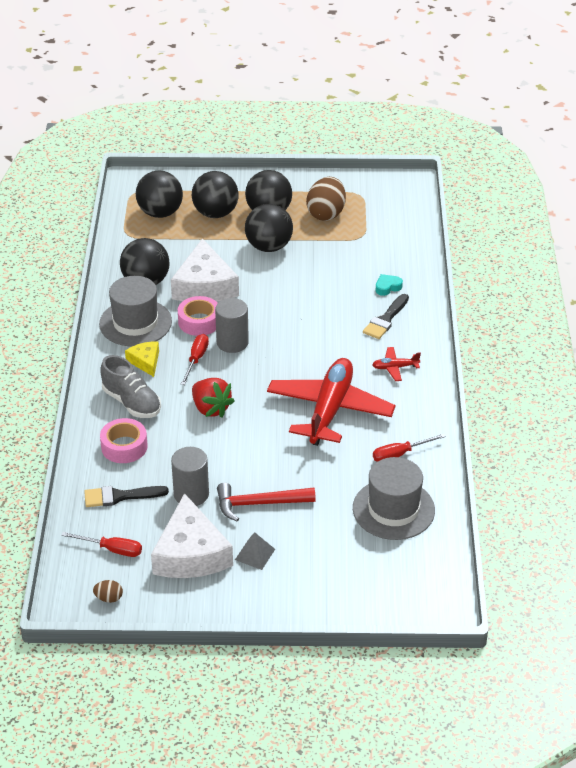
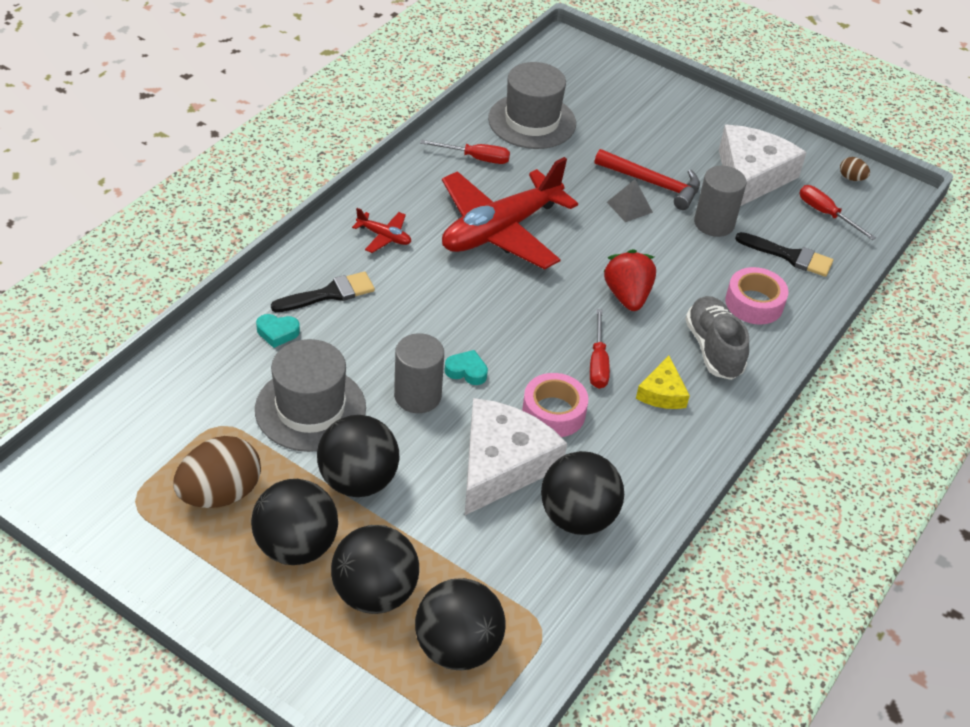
camera: 150 degrees left, 5 degrees up
grey hat [99,276,172,346] -> grey hat moved to [255,339,366,452]
red screwdriver [181,334,209,385] -> red screwdriver turned 45 degrees counterclockwise [590,309,610,389]
grey cylinder [215,298,249,353] -> grey cylinder moved to [394,333,444,413]
grey pyramid [235,532,275,570] -> grey pyramid moved to [607,179,653,222]
none -> turquoise heart [444,350,488,385]

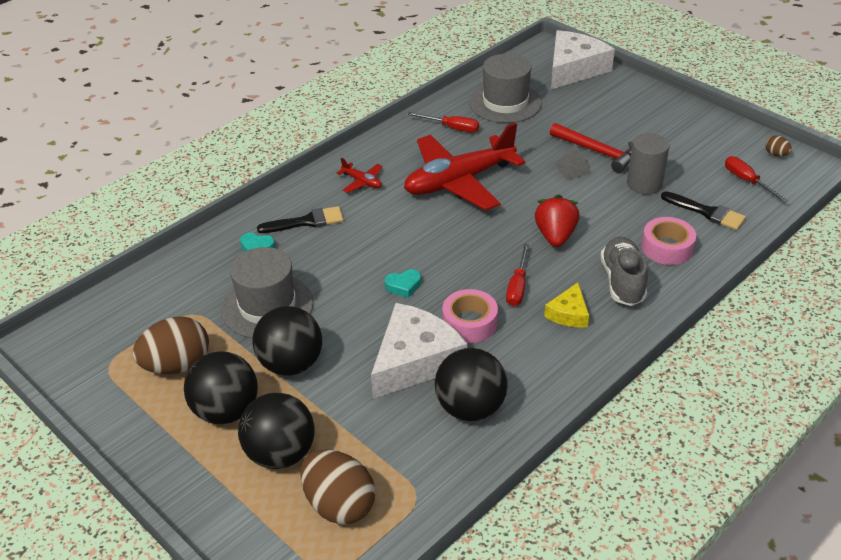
camera: 15 degrees right, 5 degrees down
grey cylinder [394,333,444,413] -> none
black ball [415,578,505,670] -> brown egg [301,449,375,525]
turquoise heart [444,350,488,385] -> turquoise heart turned 135 degrees clockwise [385,269,421,298]
white cheese [719,125,807,206] -> white cheese moved to [551,30,615,89]

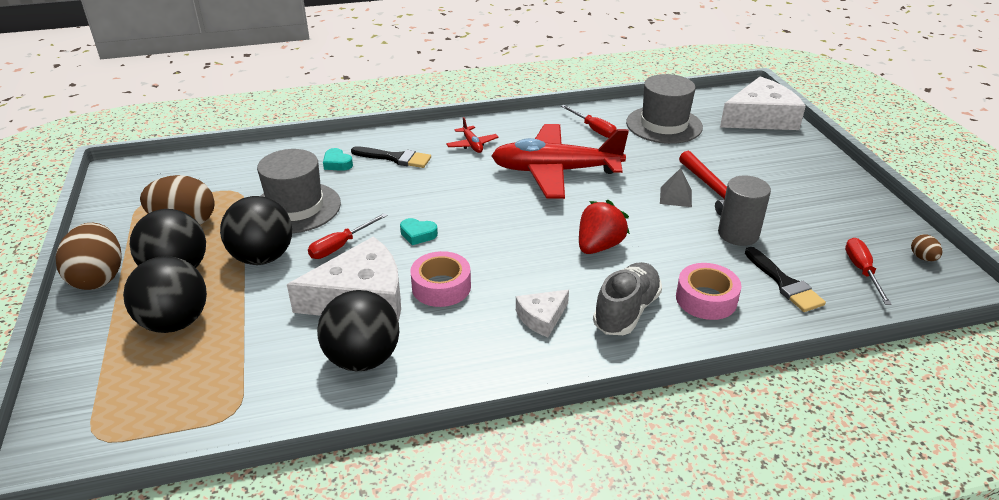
camera: 30 degrees right, 5 degrees down
brown egg [301,449,375,525] -> brown egg moved to [56,223,121,290]
red screwdriver [506,244,529,306] -> red screwdriver moved to [308,213,388,259]
yellow cheese [544,282,589,327] -> white cheese [516,290,569,337]

